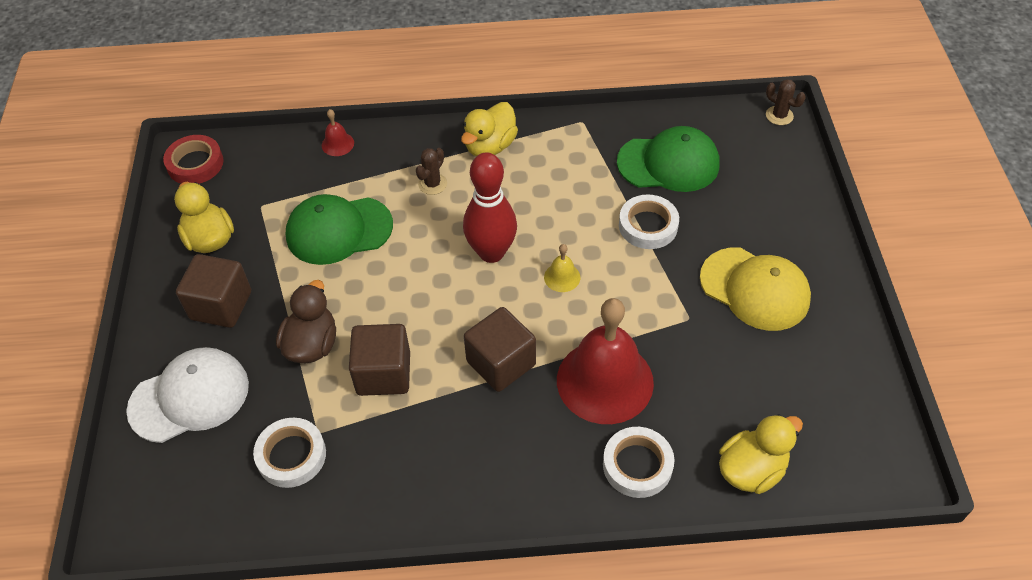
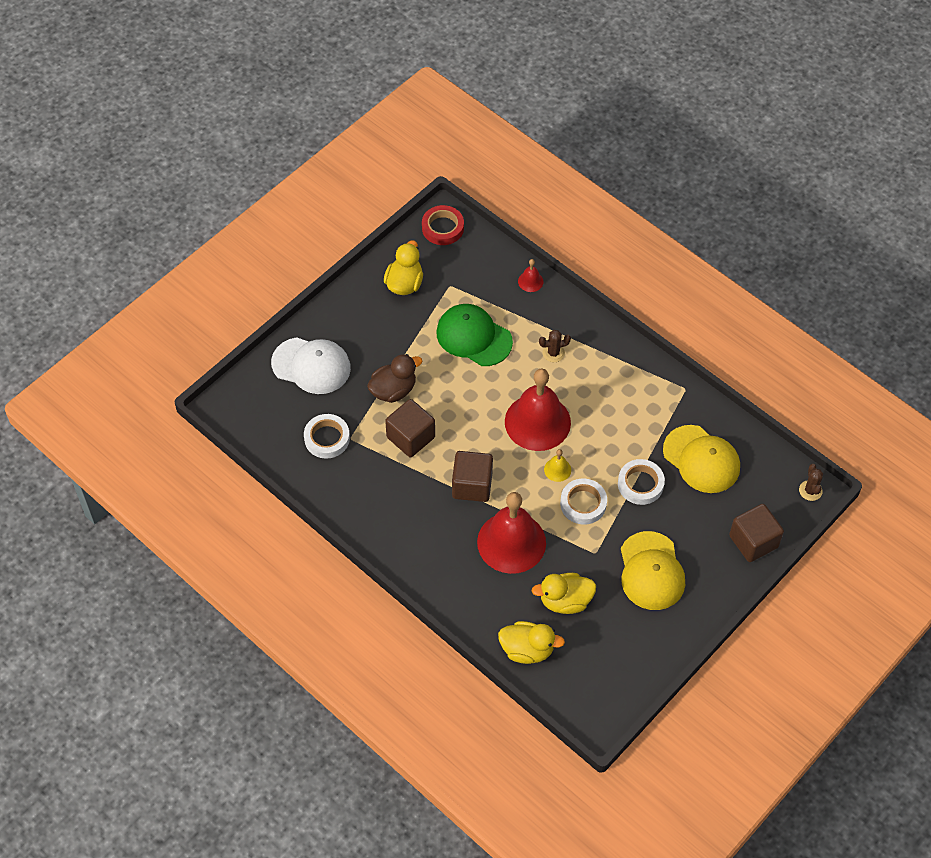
camera: 45 degrees right, 5 degrees up
brown cube [176,254,251,328] -> brown cube moved to [729,504,784,562]
yellow duck [461,102,518,156] -> yellow duck moved to [532,573,596,614]
red bowling pin [463,152,517,263] -> red bell [505,369,571,451]
white tape [603,427,674,498] -> white tape moved to [560,479,607,525]
green cap [617,126,719,192] -> yellow cap [663,425,740,493]

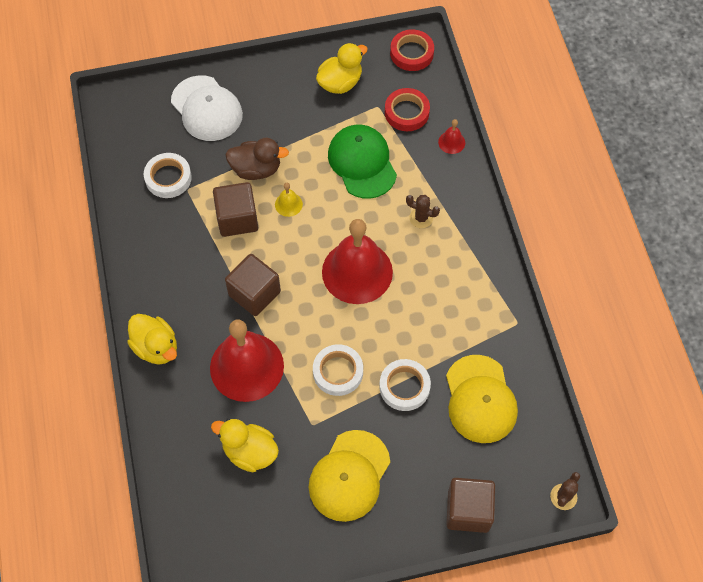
camera: 35 degrees right, 5 degrees up
yellow duck [498,621,565,664] -> yellow duck moved to [127,314,177,364]
yellow bell [544,449,571,482] -> yellow bell moved to [275,183,303,217]
none -> red tape [385,88,430,131]

